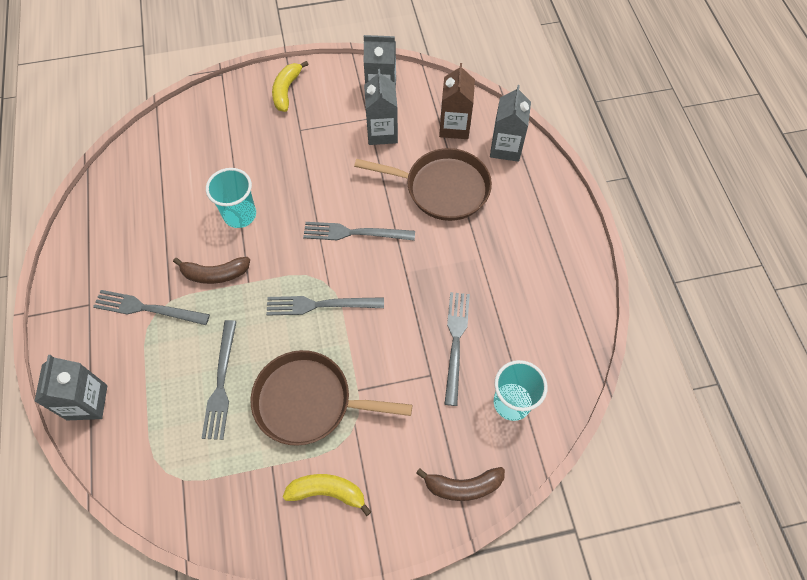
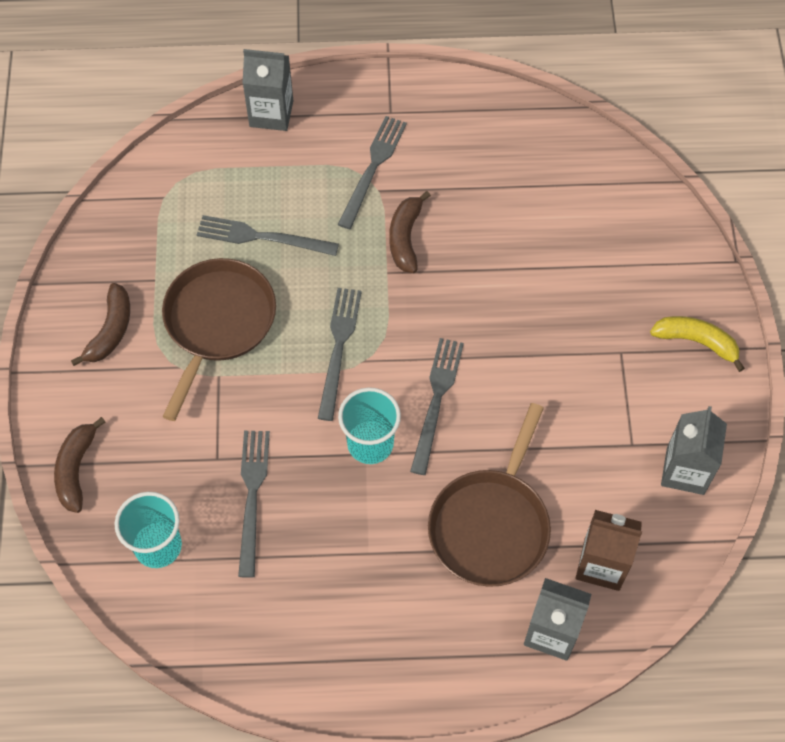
camera: 100 degrees right, 0 degrees up
turquoise cup [206,168,256,228] -> turquoise cup moved to [338,387,401,464]
yellow banana [283,474,371,516] -> brown banana [71,283,130,366]
grey carton [364,69,398,145] -> none
grey fork [444,292,470,406] -> grey fork turned 105 degrees counterclockwise [238,431,270,578]

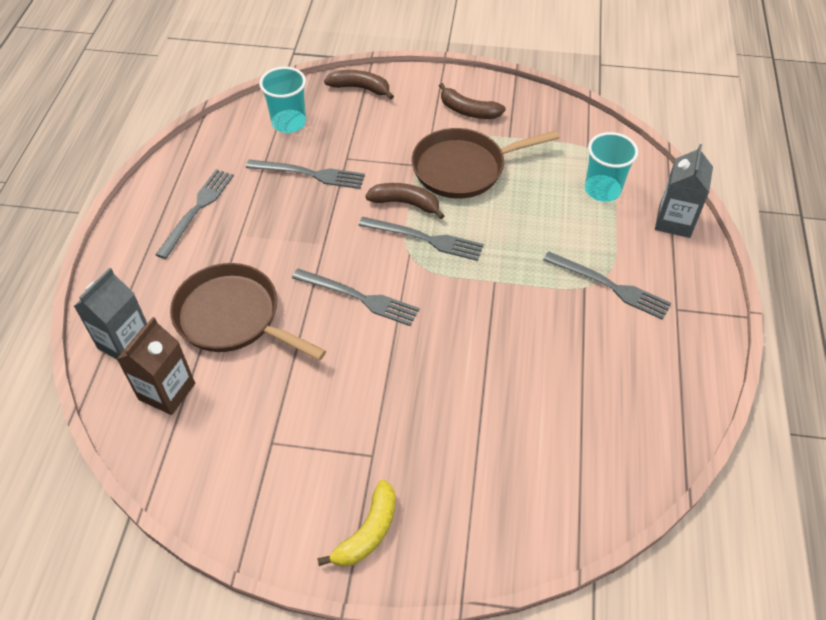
camera: 100 degrees right, 10 degrees down
brown pan [162,258,276,421] -> brown pan turned 135 degrees clockwise [411,128,559,199]
grey fork [197,215,339,256] -> grey fork moved to [155,169,234,259]
turquoise cup [338,387,401,464] -> turquoise cup moved to [585,132,639,202]
brown banana [389,191,431,273] -> brown banana moved to [365,183,445,219]
grey carton [661,406,727,495] -> none

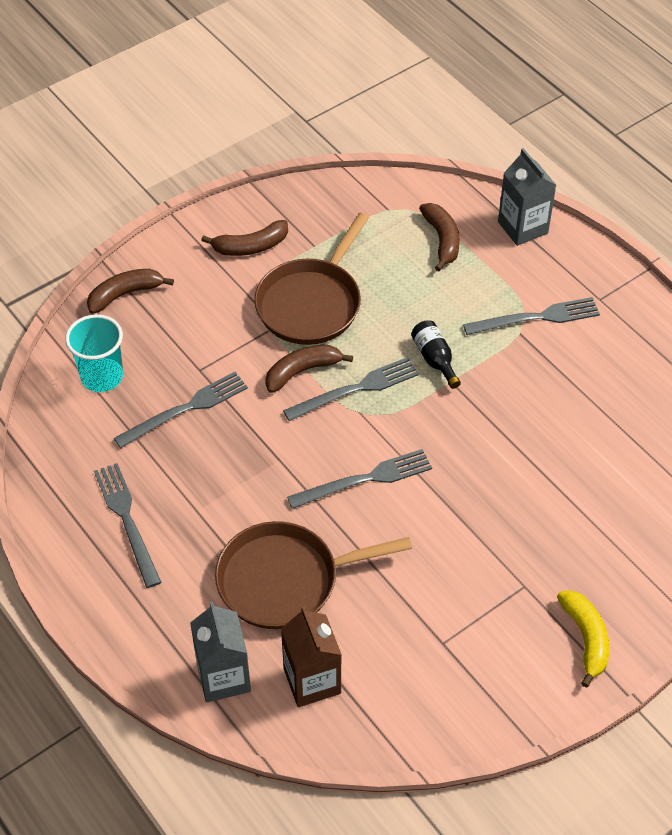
camera: 45 degrees left, 0 degrees up
turquoise cup [585,132,639,202] -> brown banana [419,203,460,271]
none -> black bottle [411,320,461,389]

